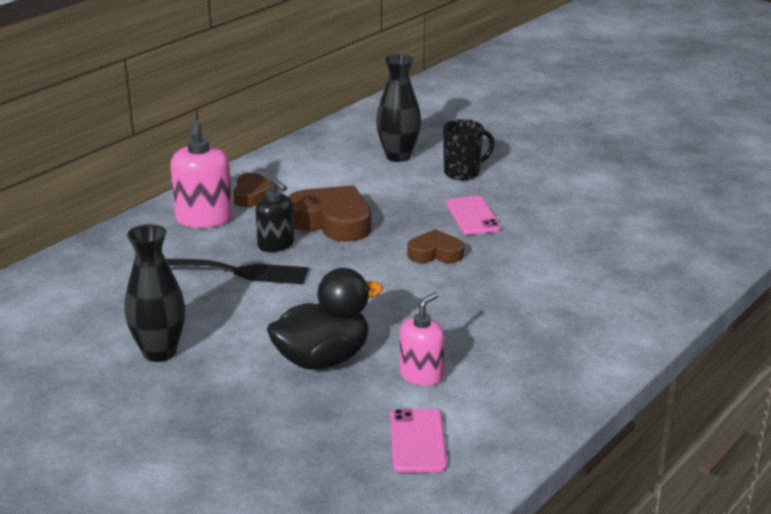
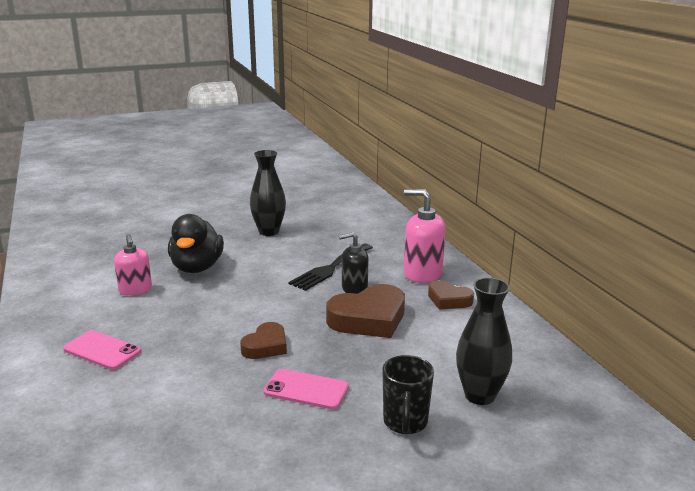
camera: 120 degrees right, 5 degrees down
pink phone [390,408,447,473] -> pink phone moved to [63,330,141,370]

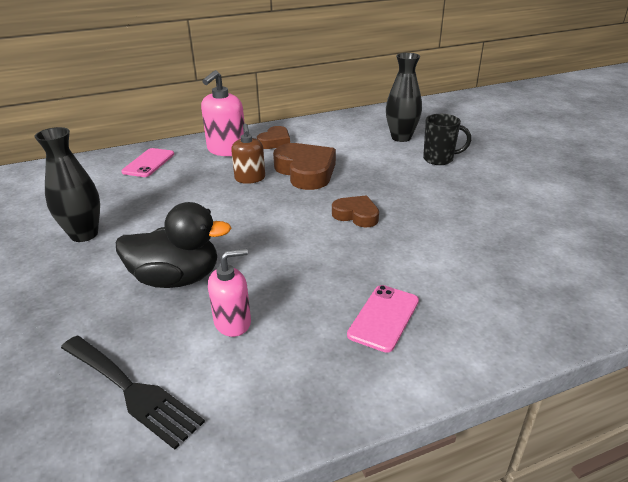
camera: 90 degrees left, 10 degrees up
pink phone [263,369,349,409] -> pink phone moved to [121,148,174,177]
black fork [288,244,373,291] -> black fork moved to [61,336,205,450]
black soap dispenser [339,232,369,294] -> brown soap dispenser [231,124,265,184]

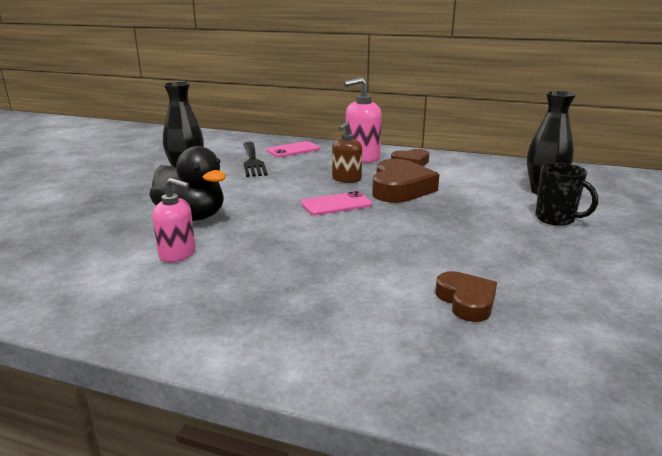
camera: 40 degrees right, 10 degrees down
black fork [61,336,205,450] -> black fork moved to [243,142,268,177]
brown heart [332,195,379,228] -> brown heart moved to [435,271,497,322]
pink phone [347,285,419,353] -> pink phone moved to [301,191,372,215]

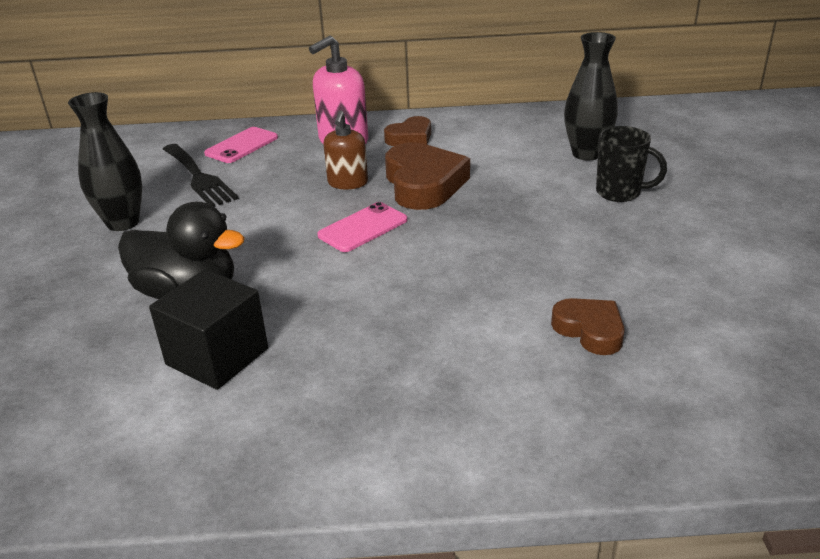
camera: 20 degrees left, 10 degrees up
pink soap dispenser [152,178,195,262] -> black cube [149,269,268,390]

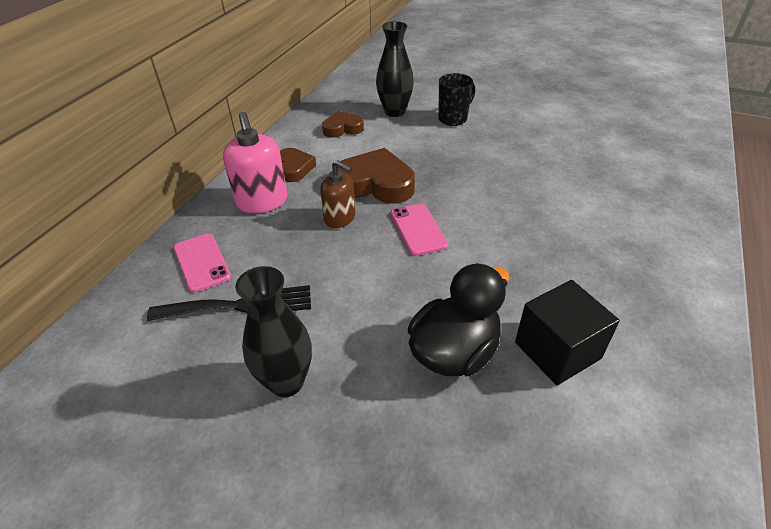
camera: 65 degrees left, 10 degrees up
brown heart [551,298,625,355] -> brown heart moved to [322,111,364,138]

